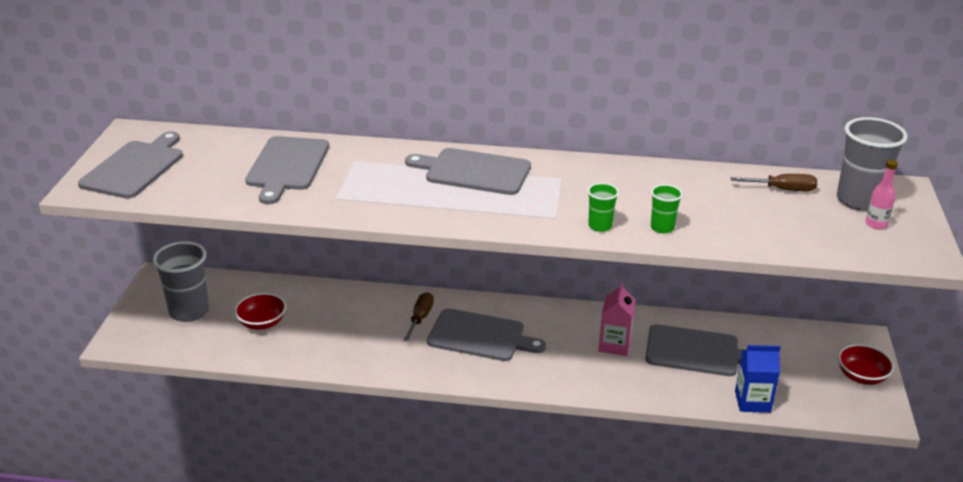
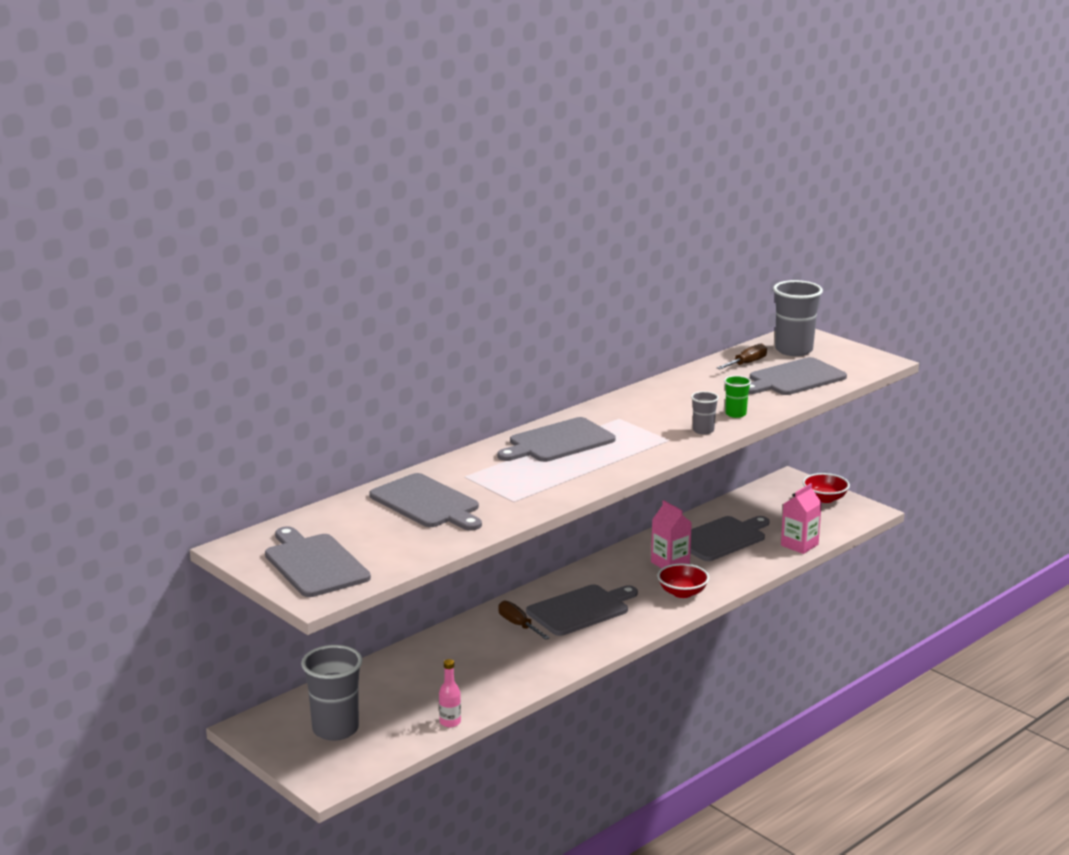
camera: 50 degrees left, 10 degrees down
red bowl [234,293,286,330] -> red bowl moved to [657,563,709,598]
green cup [587,183,619,232] -> grey cup [691,391,719,435]
blue carton [735,345,780,413] -> pink carton [781,483,822,554]
pink bottle [866,159,898,229] -> pink bottle moved to [439,659,461,727]
none -> grey cutting board [748,357,847,395]

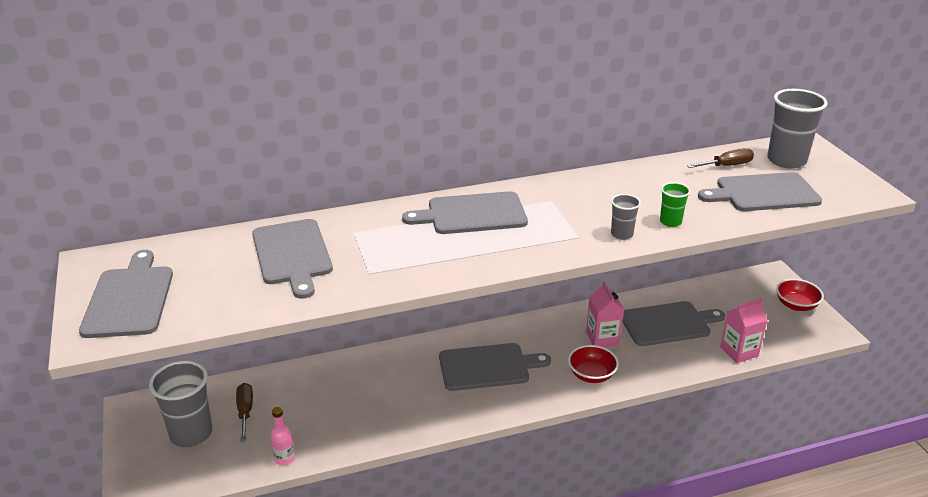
camera: 25 degrees right, 10 degrees up
brown screwdriver [498,601,550,640] -> brown screwdriver moved to [236,383,253,442]

